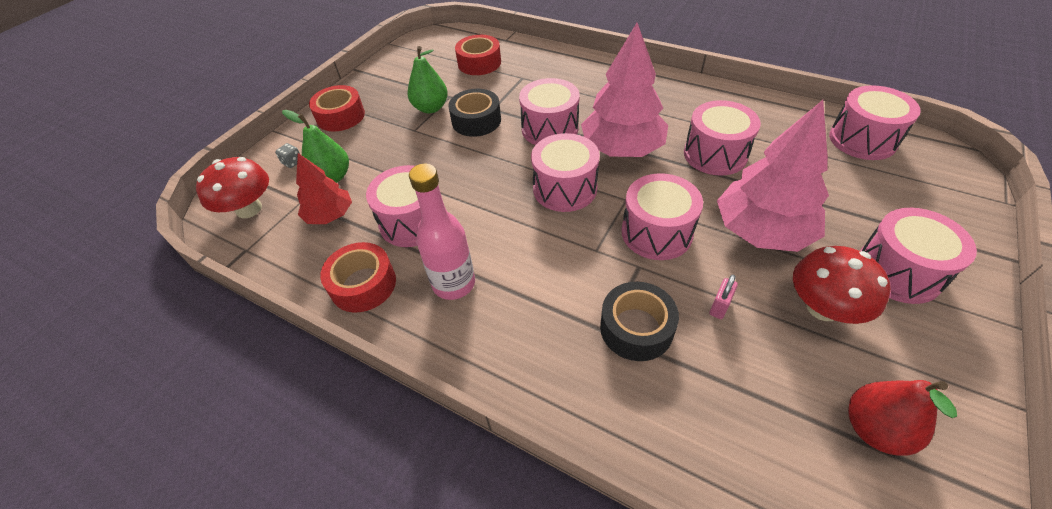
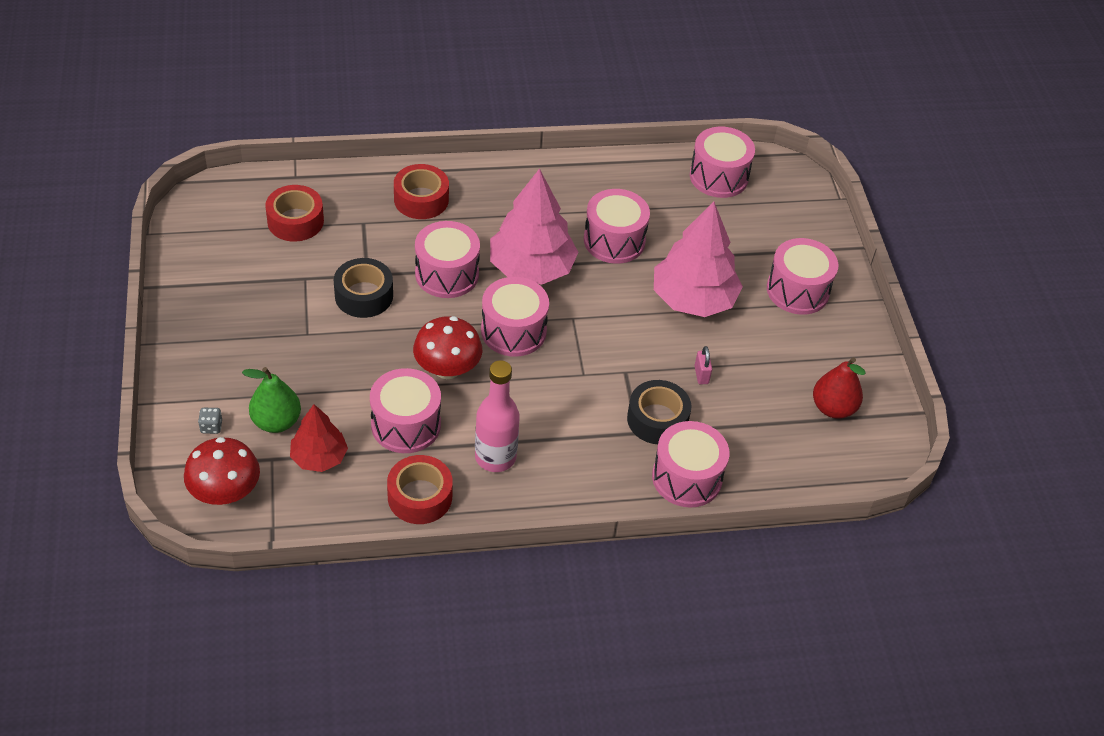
camera: 45 degrees left, 0 degrees up
red tape [309,85,365,132] -> red tape moved to [394,164,449,219]
green pear [408,46,448,113] -> none
pink drum [622,173,703,260] -> pink drum moved to [652,421,730,508]
red mushroom [793,246,891,324] -> red mushroom moved to [413,316,482,379]

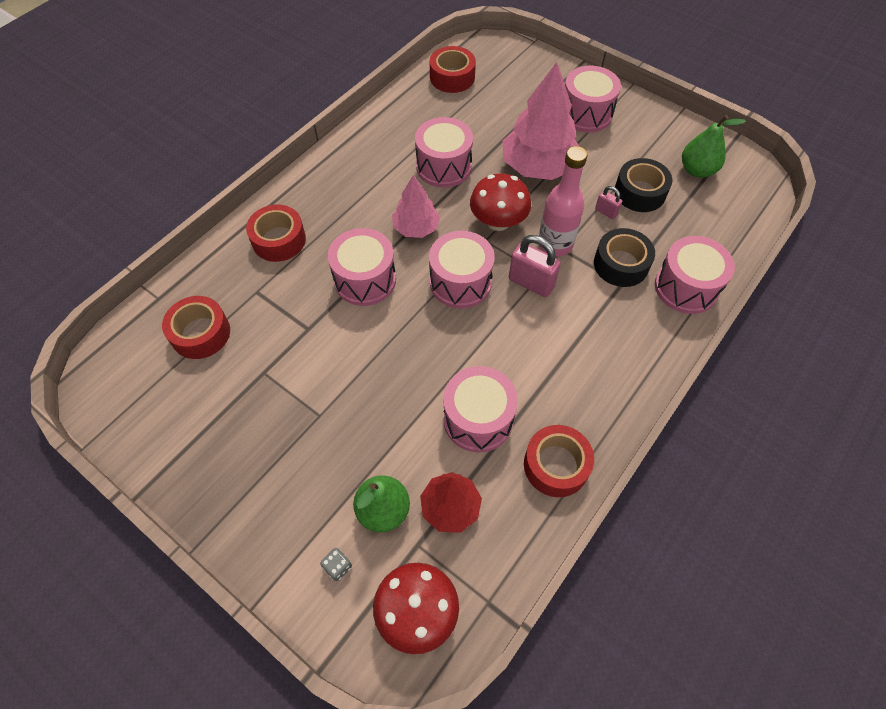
camera: 40 degrees left, 10 degrees up
black tape [334,258,393,318] -> black tape moved to [615,158,672,212]
red mushroom [413,316,482,379] -> red mushroom moved to [470,173,531,231]
pink bottle [475,360,520,472] -> pink bottle moved to [539,146,588,257]
pink tree [490,168,578,285] -> pink tree [392,175,440,238], size x0.58
pink drum [690,127,755,198] -> red tape [430,46,476,93]
red pear [813,357,866,419] -> green pear [682,115,746,178]
none -> pink padlock [509,235,561,297]

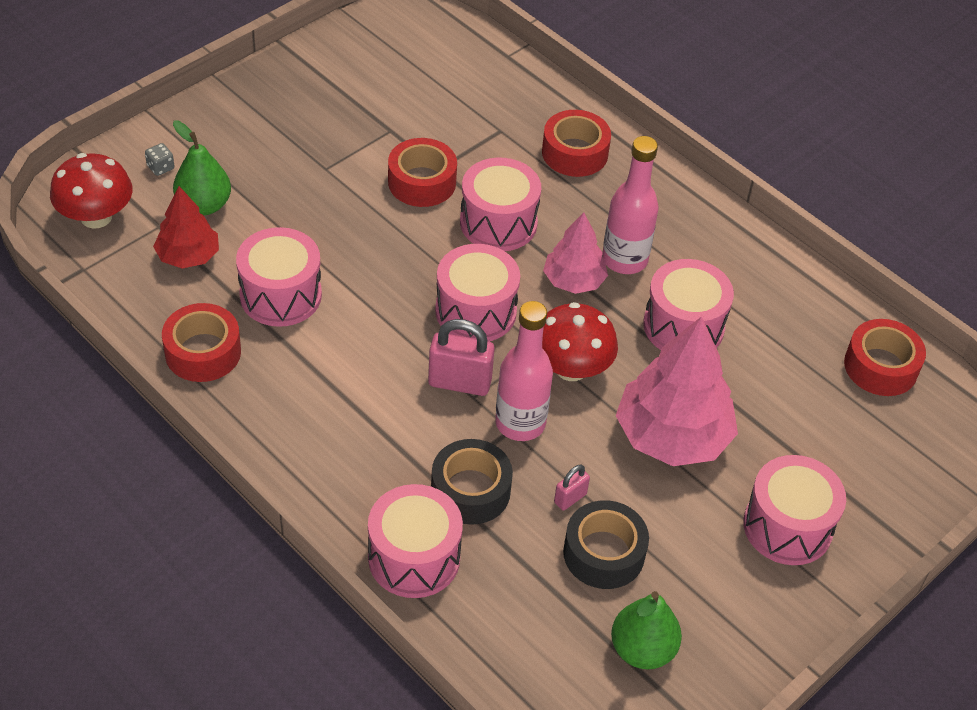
camera: 95 degrees right, 10 degrees down
red tape [162,296,230,359] -> red tape moved to [388,138,457,207]
pink padlock [509,235,561,297] -> pink padlock turned 60 degrees clockwise [428,319,495,396]
none -> pink bottle [602,136,659,274]

